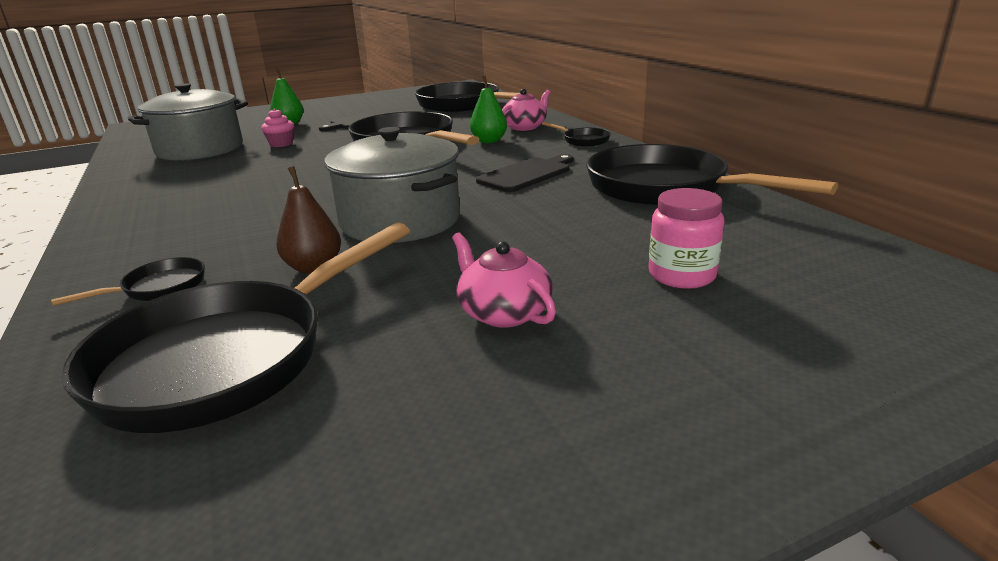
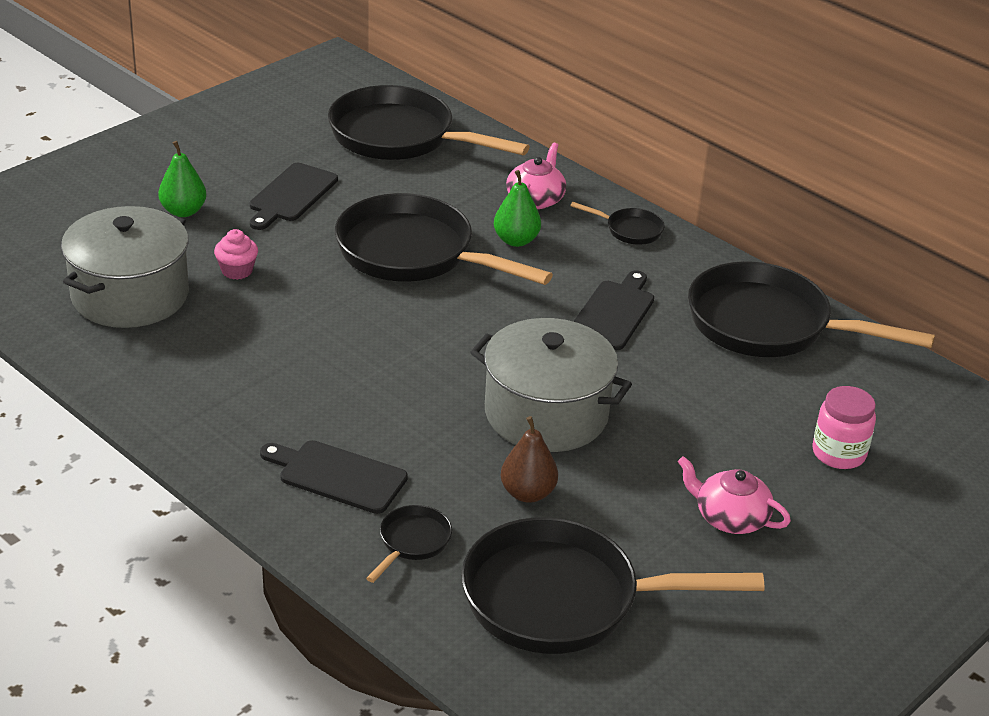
camera: 25 degrees left, 10 degrees up
black pan [62,222,410,433] -> black pan turned 75 degrees clockwise [461,517,764,654]
none -> black cutting board [260,440,408,514]

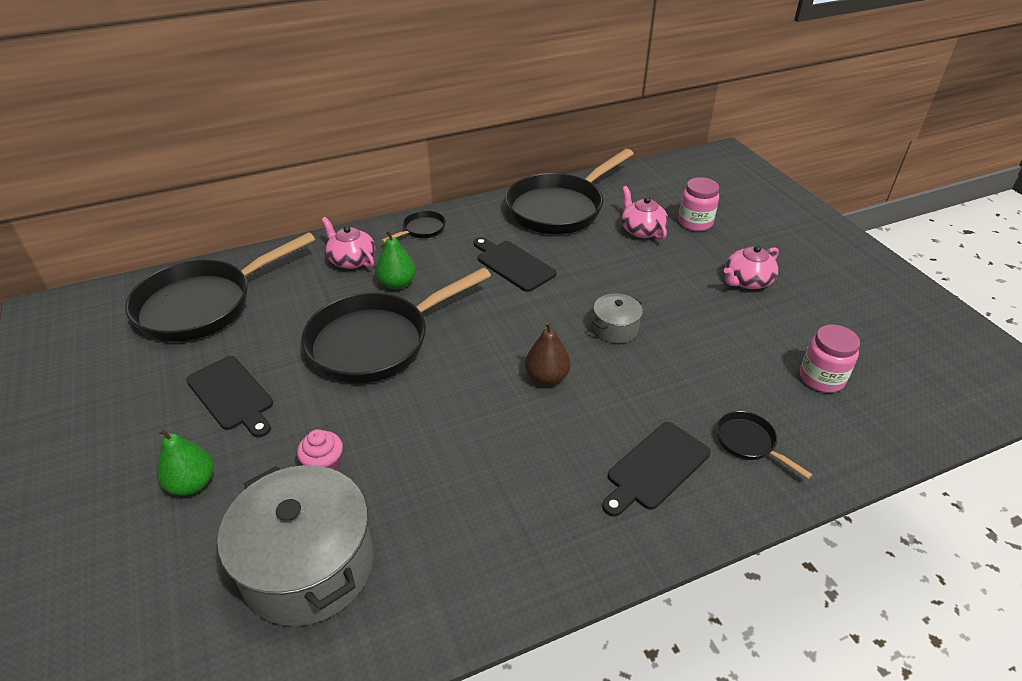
camera: 65 degrees left, 5 degrees up
black pan [461,517,764,654] -> pink jar [800,324,860,393]
grey pot [470,318,632,452] -> grey pot [592,294,643,343], size x0.48
brown pear [501,416,558,503] -> brown pear moved to [525,321,571,385]
none -> pink teapot [621,186,668,240]

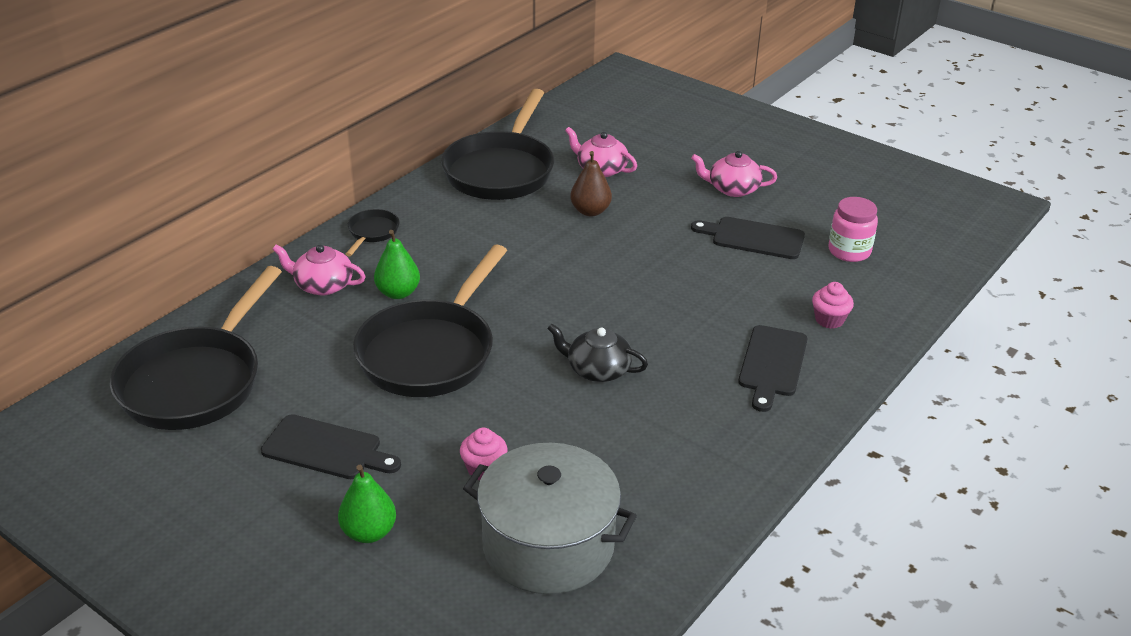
camera: 30 degrees left, 5 degrees down
black cutting board [474,237,557,292] -> black cutting board moved to [691,217,805,259]
brown pear [525,321,571,385] -> brown pear moved to [570,151,612,216]
grey pot [592,294,643,343] -> none
pink jar [678,177,719,231] -> none
black pan [716,411,813,479] -> pink cupcake [812,282,854,329]
pink teapot [724,245,779,289] -> pink teapot turned 75 degrees clockwise [691,151,777,197]
none -> black teapot [547,323,648,382]

